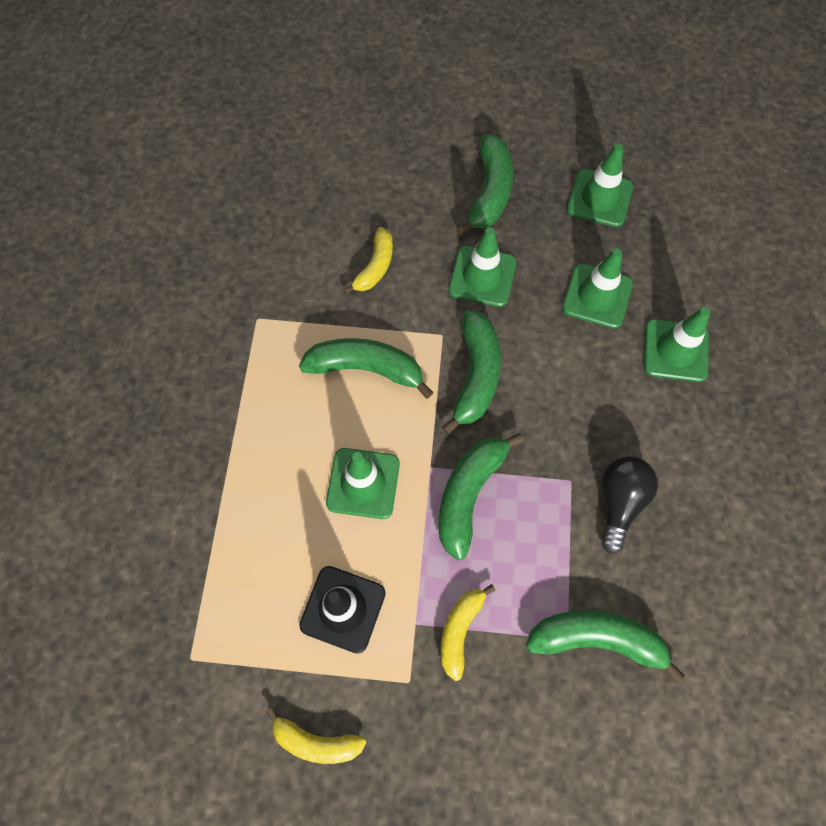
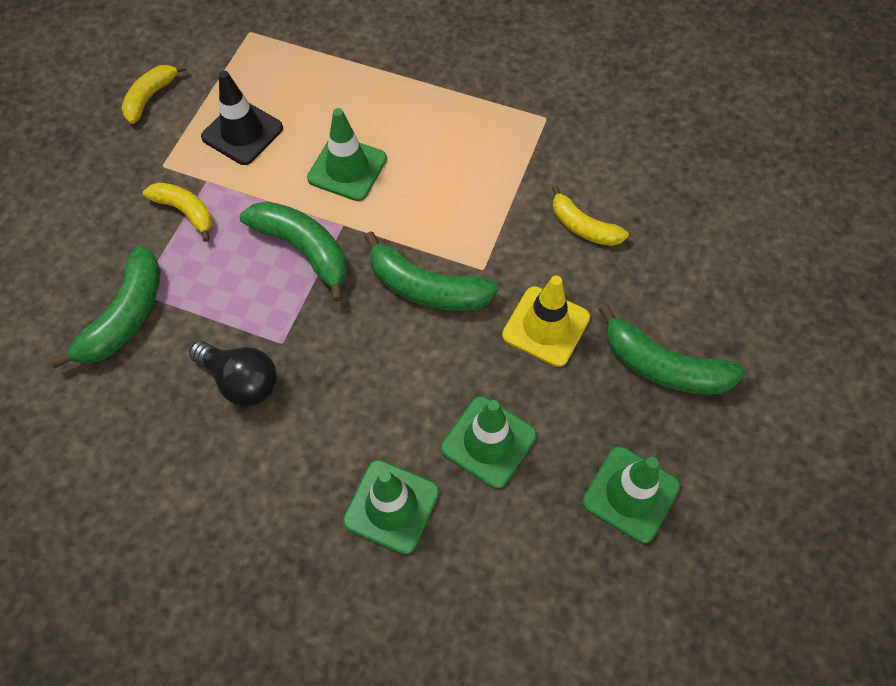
camera: 105 degrees right, 5 degrees down
green banana [299,338,434,399] -> none
green traffic cone [449,227,516,307] -> yellow traffic cone [502,275,590,367]

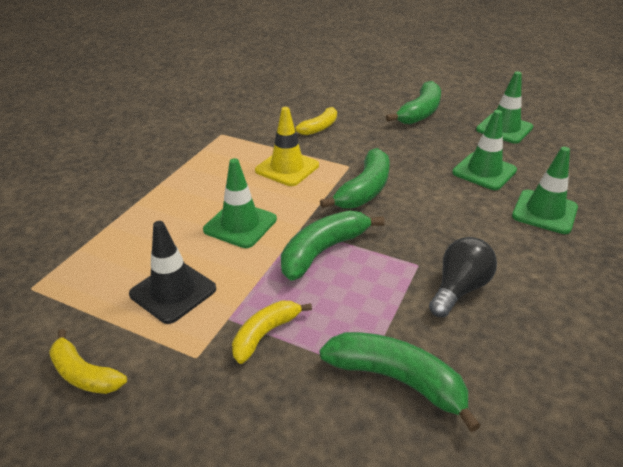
camera: 85 degrees left, 25 degrees down
yellow traffic cone [502,275,590,367] -> yellow traffic cone moved to [255,107,319,186]

